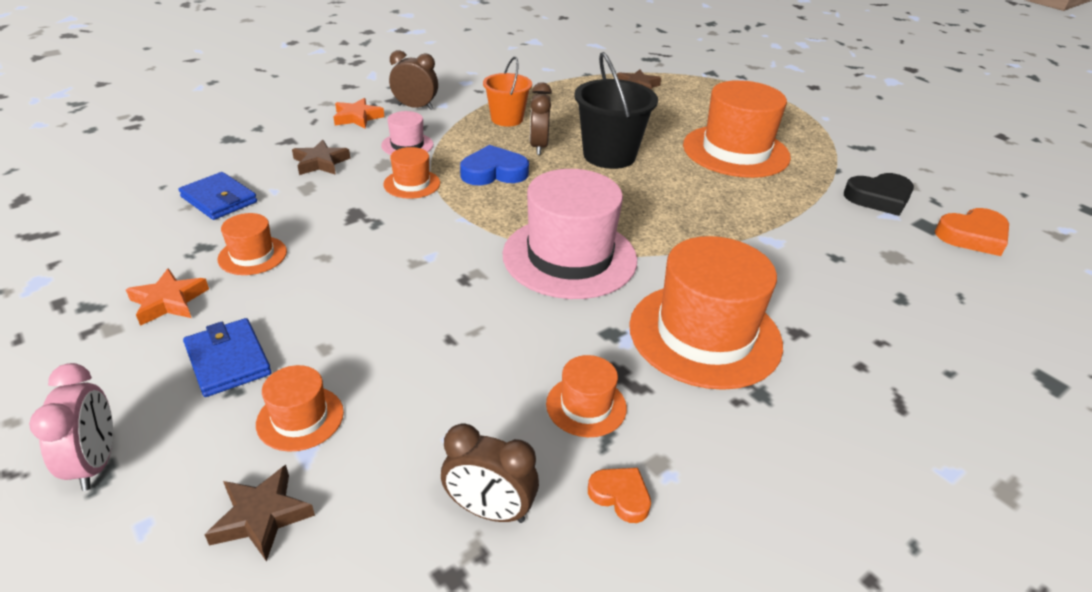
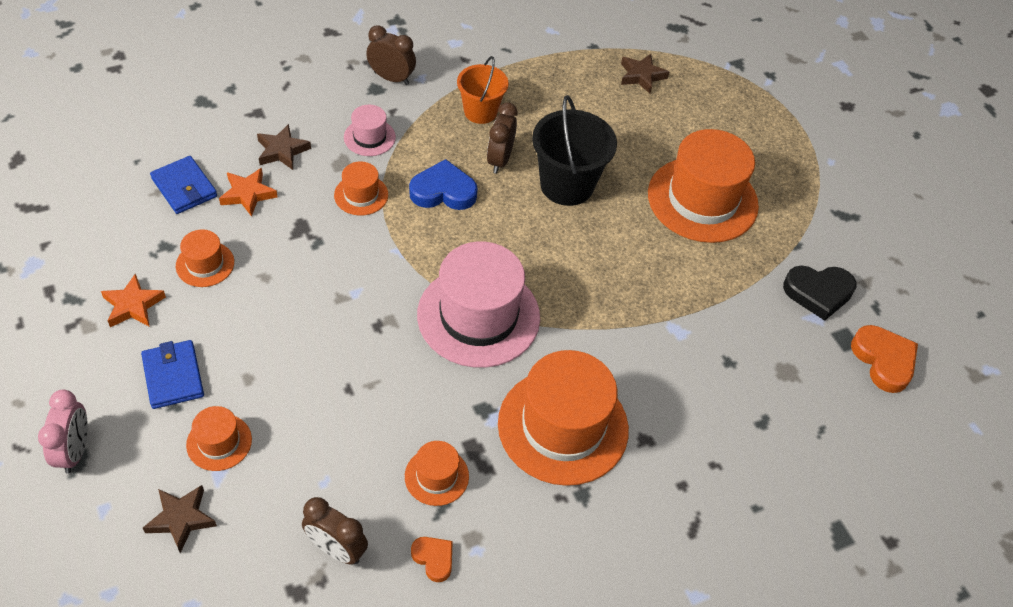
camera: 10 degrees right, 15 degrees up
orange star [334,98,384,129] -> orange star moved to [219,168,278,217]
orange heart [935,208,1009,256] -> orange heart turned 105 degrees counterclockwise [851,325,918,393]

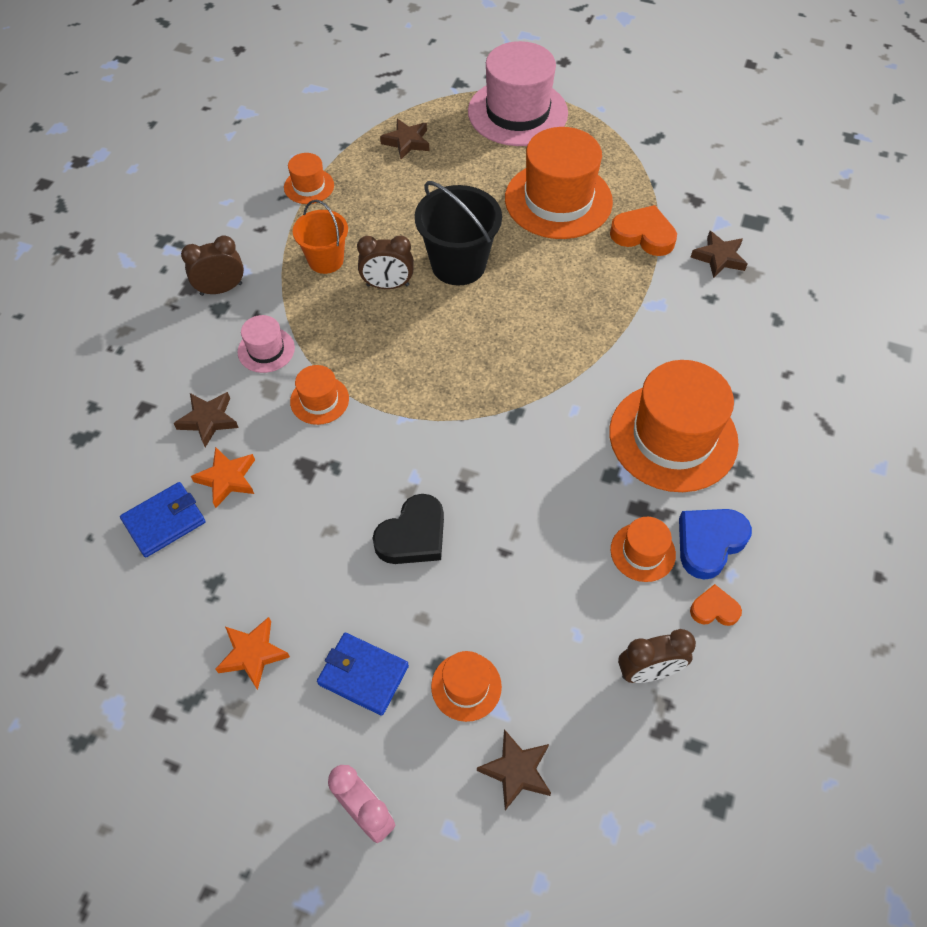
camera: 40 degrees left, 5 degrees up
blue wallet [150,156,217,214] -> blue wallet turned 45 degrees counterclockwise [120,482,206,557]
orange hat [176,229,234,287] -> orange hat moved to [284,153,334,204]
blue heart [409,159,478,210] -> blue heart moved to [679,509,752,580]
pink hat [417,241,540,368] -> pink hat moved to [468,41,568,146]
brown clock [487,102,518,174] -> brown clock turned 60 degrees counterclockwise [357,235,414,289]
black heart [783,266,856,321] -> black heart moved to [373,494,444,564]
orange heart [851,325,918,393] -> orange heart moved to [610,205,677,256]
none -> brown star [691,231,747,278]

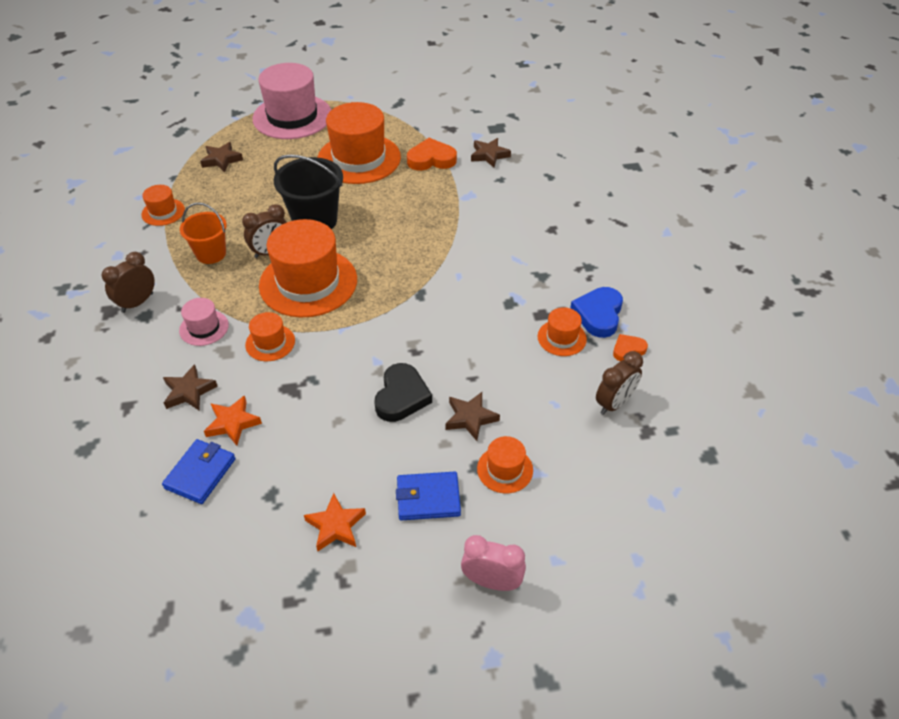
camera: 30 degrees left, 10 degrees down
brown star [477,729,551,811] -> brown star moved to [445,392,500,441]
orange hat [609,360,739,492] -> orange hat moved to [259,219,357,317]

